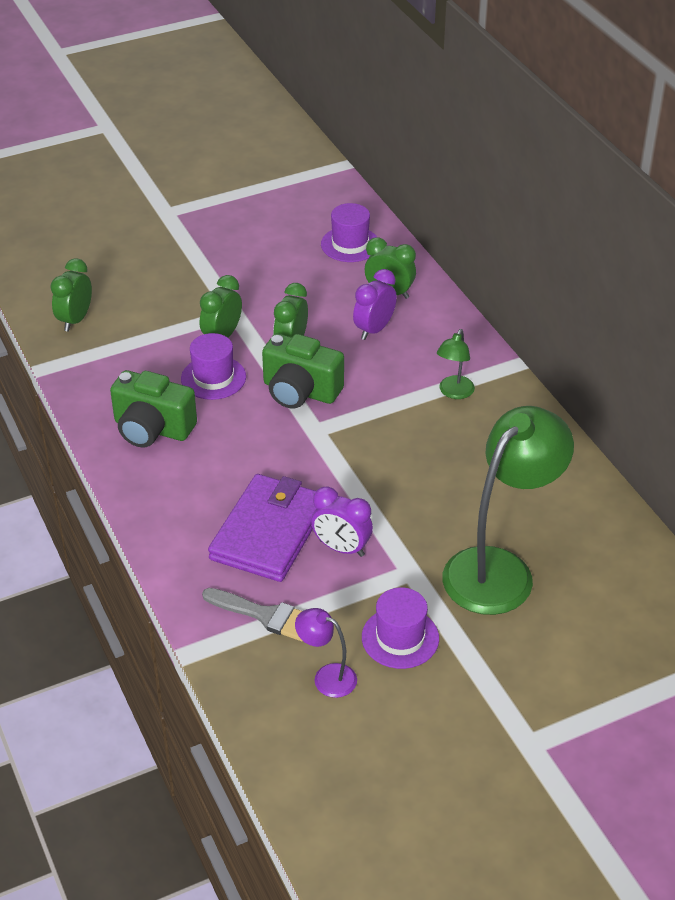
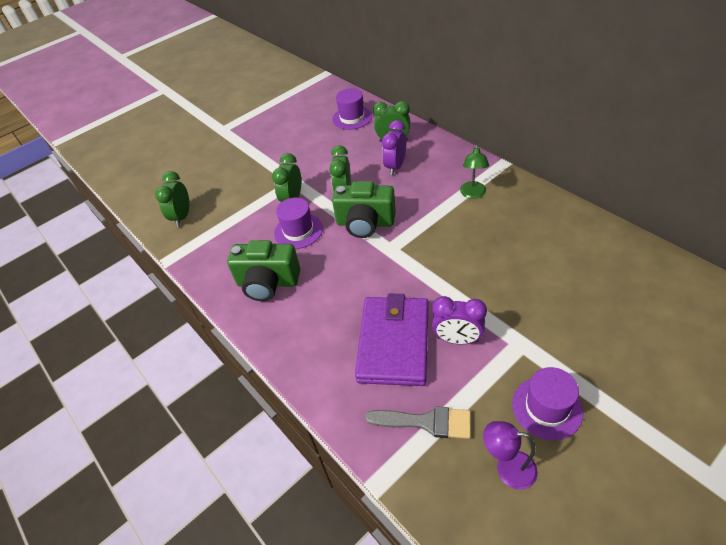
camera: 10 degrees left, 5 degrees up
green lamp [442,406,574,615] -> none

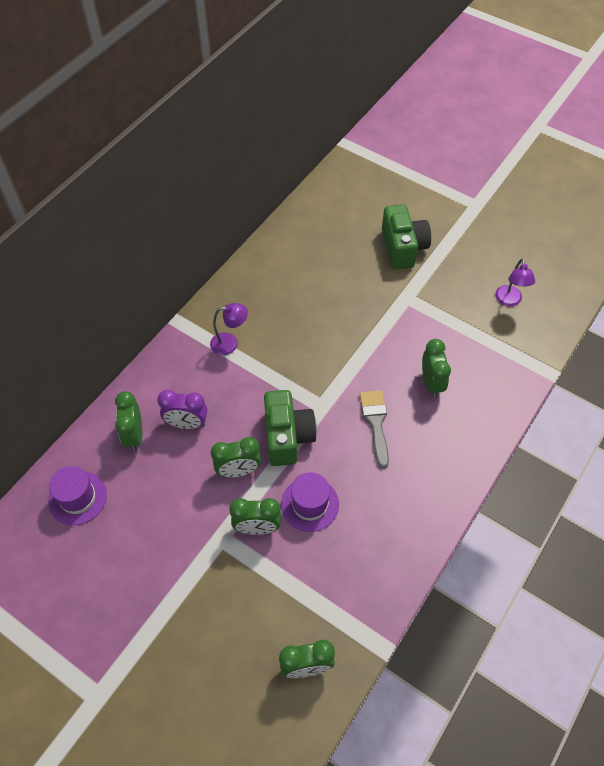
camera: 110 degrees left, 10 degrees up
green camera [227,240,300,301] -> green camera moved to [382,204,431,270]
purple wallet [355,294,428,386] -> green clock [422,339,451,398]
grey brush [365,406,471,439] -> grey brush moved to [360,390,389,468]
purple clock [432,296,487,344] -> none
green lamp [460,144,489,199] -> purple lamp [210,303,248,355]
purple hat [512,367,583,440] -> none

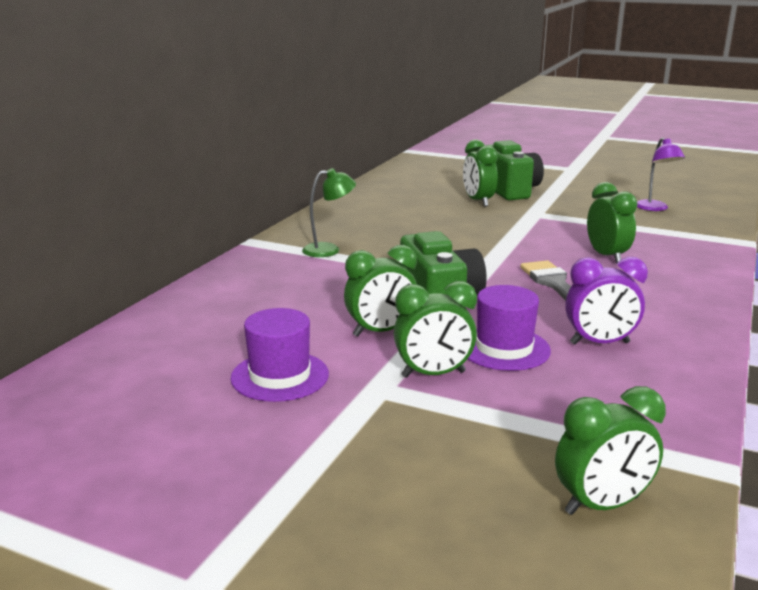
camera: 10 degrees left, 35 degrees down
purple hat [48,466,107,525] -> purple hat moved to [230,308,329,402]
green clock [115,391,142,451] -> green clock moved to [463,139,498,207]
purple clock [157,390,207,429] -> purple clock moved to [565,257,648,345]
purple lamp [210,303,248,355] -> green lamp [302,168,356,257]

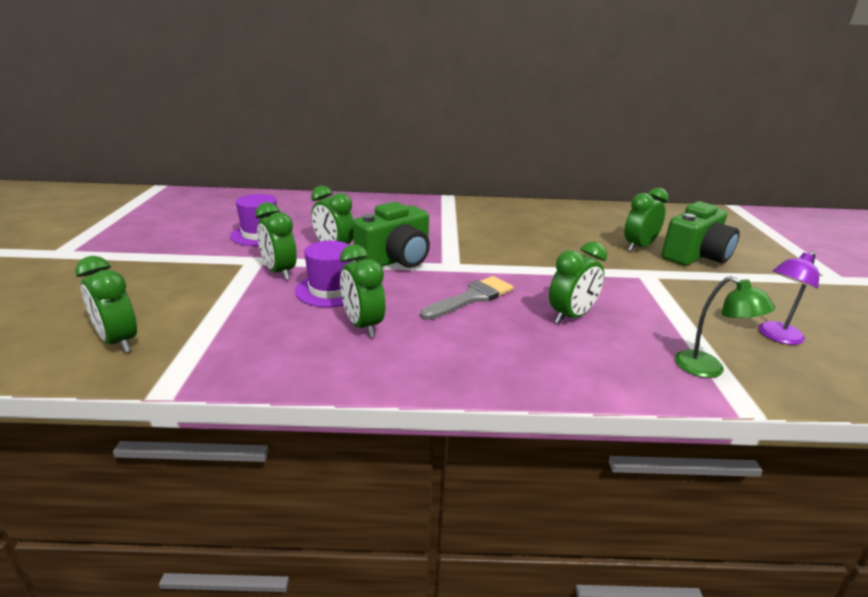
camera: 65 degrees right, 5 degrees up
green lamp [302,168,356,257] -> green lamp moved to [675,276,775,378]
purple clock [565,257,648,345] -> green clock [340,244,385,337]

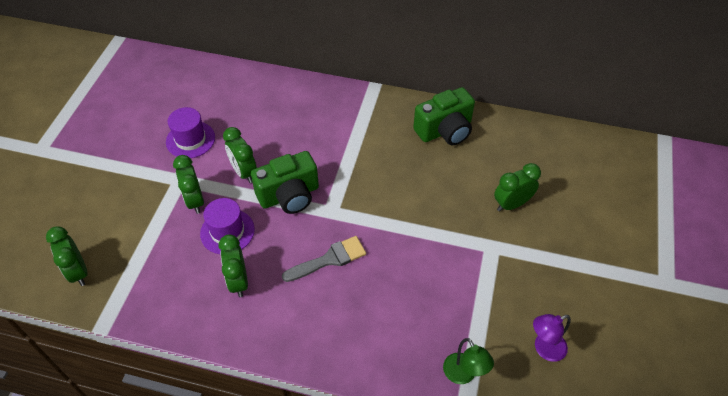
camera: 15 degrees right, 25 degrees up
green clock [549,241,607,324] -> none
green camera [661,201,740,266] -> green camera moved to [413,87,475,145]

